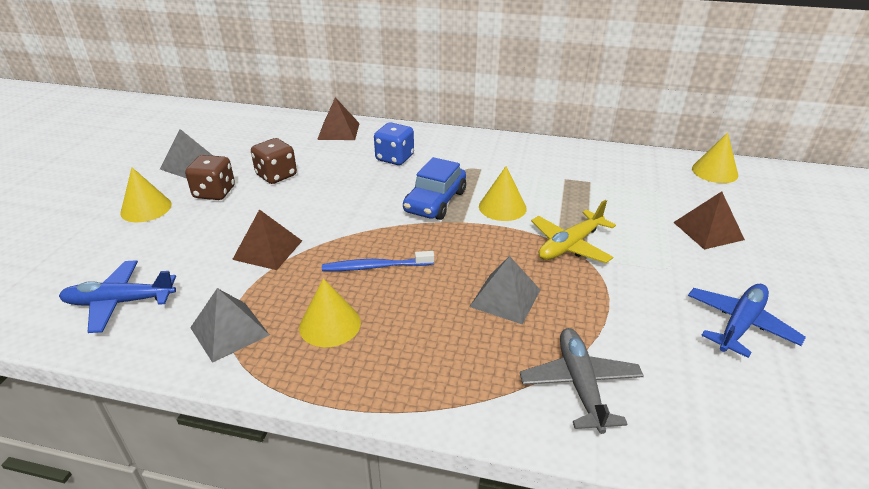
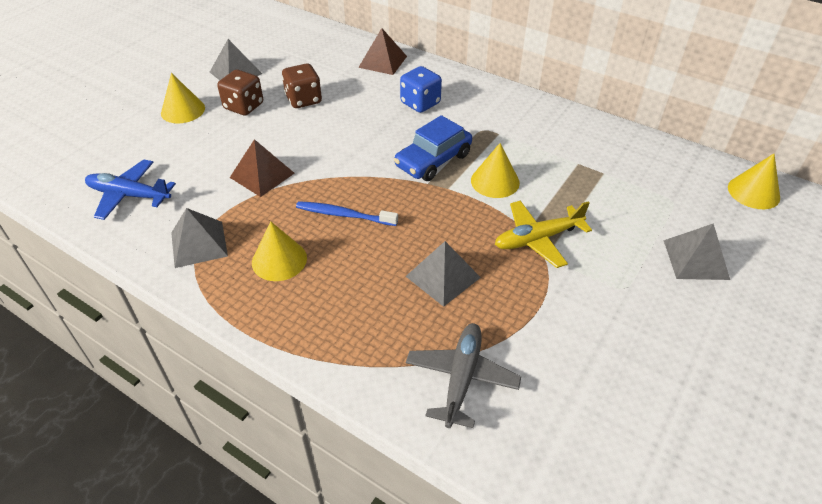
camera: 20 degrees right, 10 degrees up
brown pyramid [673,191,745,249] -> grey pyramid [663,223,730,280]
blue plane [688,284,806,358] -> none

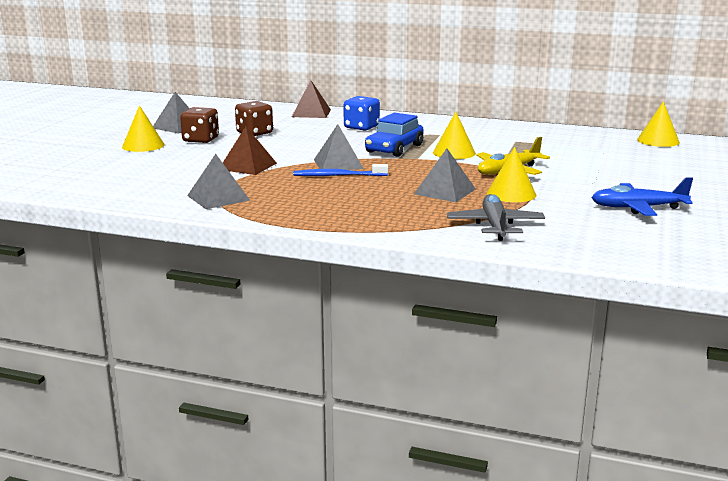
camera: 15 degrees left, 25 degrees down
blue plane [85,159,176,220] -> blue plane moved to [591,178,693,216]
yellow cone [252,222,307,281] -> yellow cone moved to [487,147,536,202]
grey pyramid [663,223,730,280] -> grey pyramid moved to [314,124,364,170]

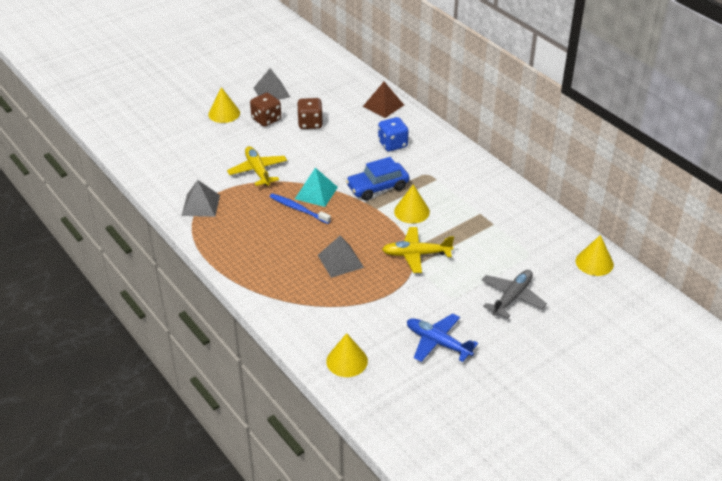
camera: 35 degrees right, 20 degrees up
brown pyramid [223,126,277,175] -> yellow plane [227,146,287,186]
grey pyramid [314,124,364,170] -> turquoise pyramid [295,168,338,207]
grey plane [447,194,545,241] -> grey plane moved to [481,270,547,318]
yellow cone [487,147,536,202] -> yellow cone moved to [326,333,368,377]

